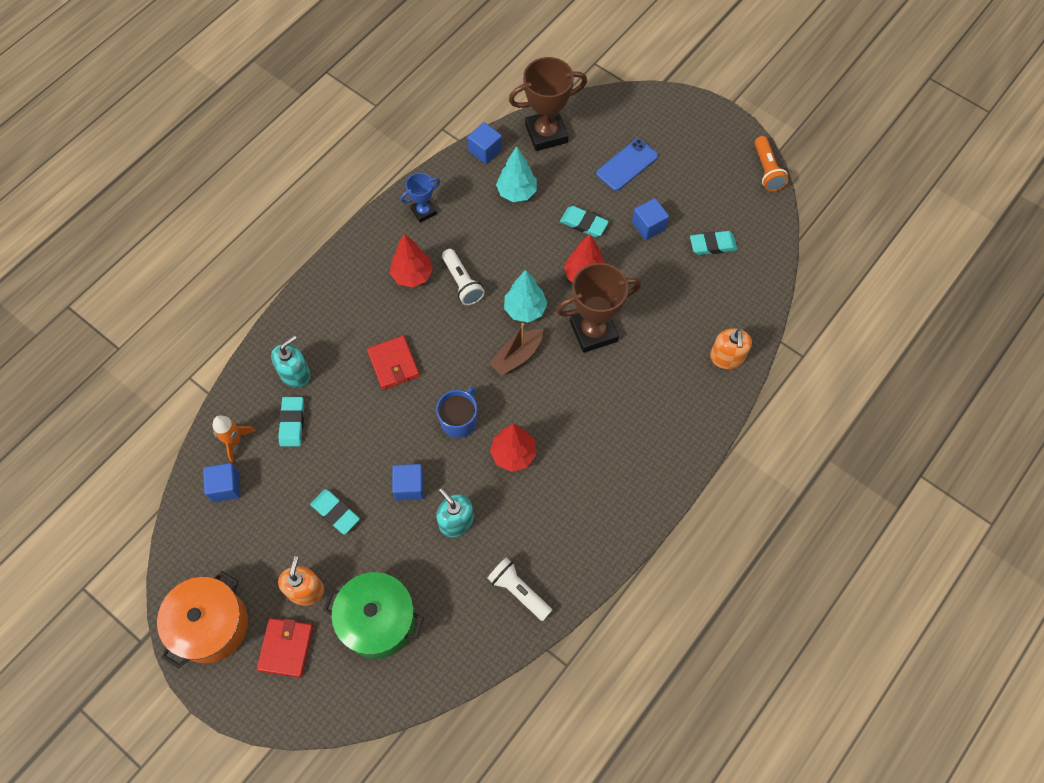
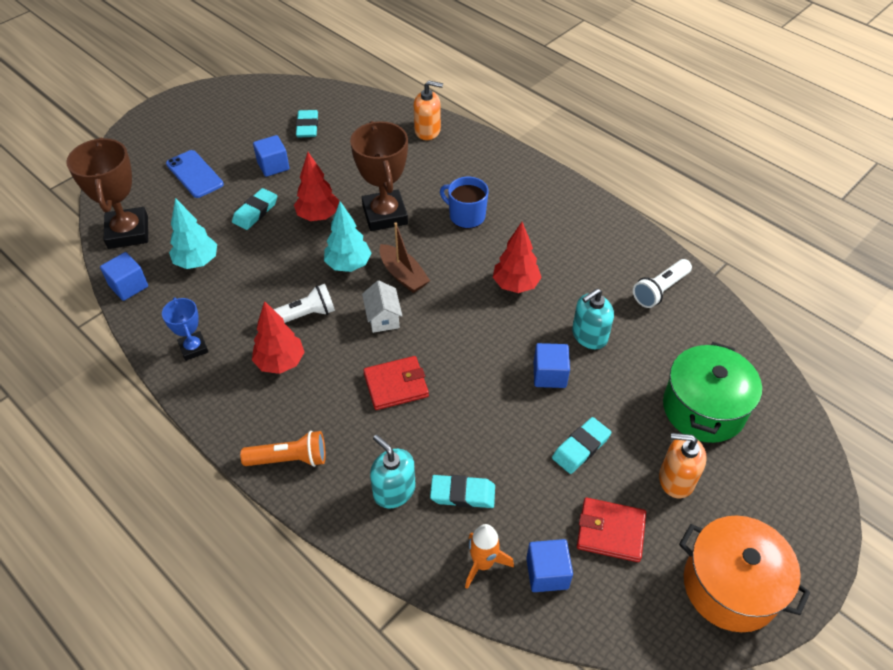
camera: 85 degrees left, 15 degrees down
red wallet [257,618,313,678] -> red wallet moved to [577,498,646,562]
blue mug [436,386,477,438] -> blue mug moved to [440,177,489,229]
orange flashlight [754,136,789,192] -> orange flashlight moved to [240,431,326,467]
none -> white house [362,280,402,333]

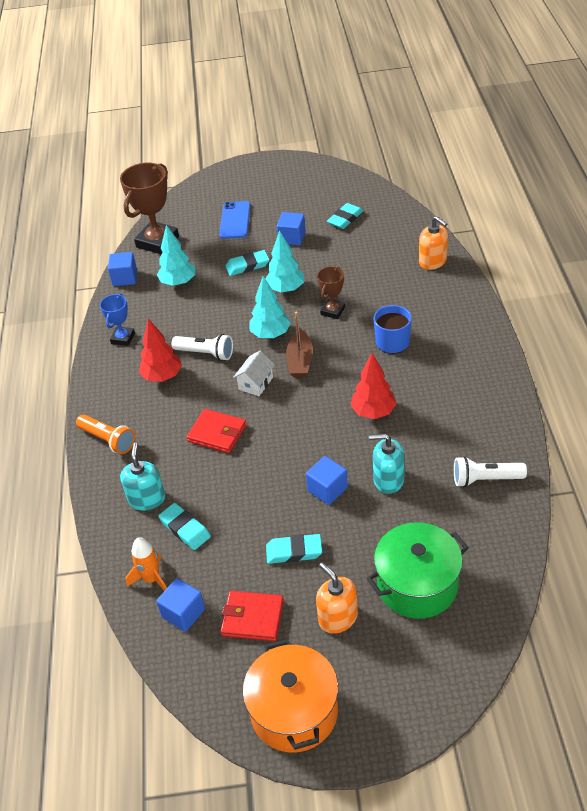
camera: 45 degrees right, 5 degrees down
red tree [294,152,339,221] -> turquoise tree [266,230,304,293]
brown trophy [350,121,408,231] -> brown trophy [317,266,345,319], size x0.54
red wallet [577,498,646,562] -> red wallet turned 45 degrees counterclockwise [220,591,284,641]

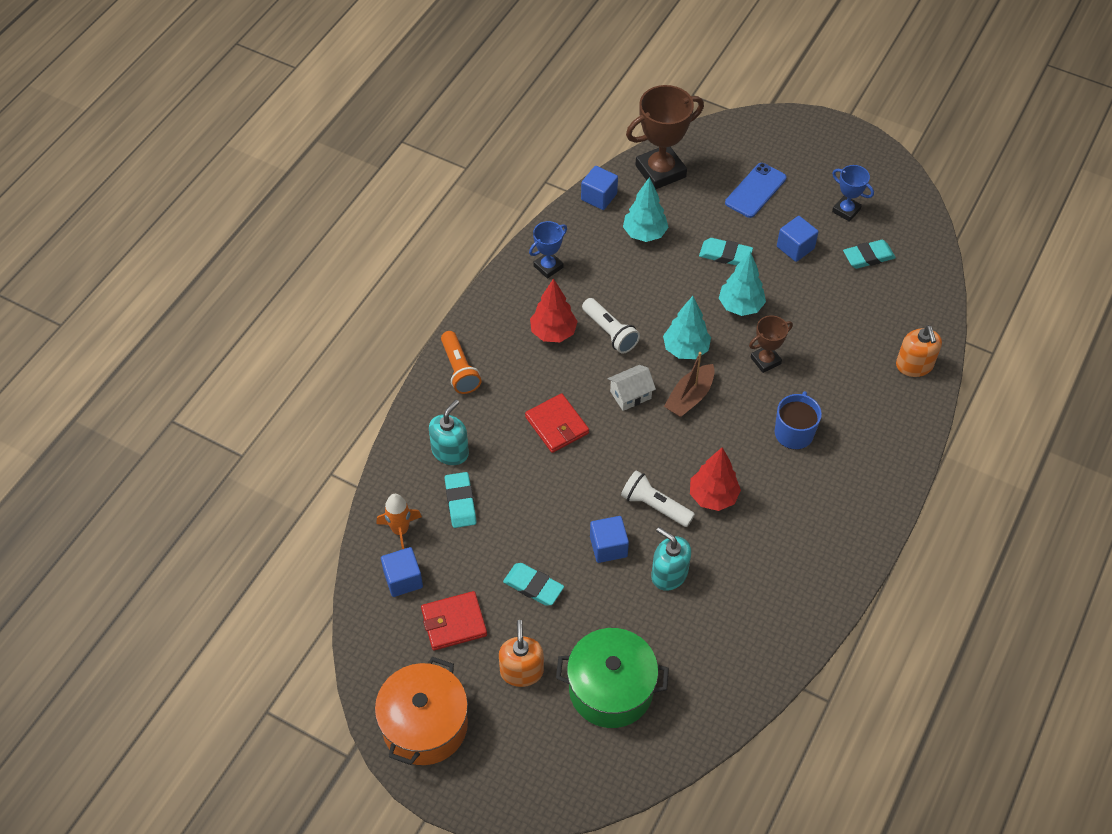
camera: 30 degrees right, 10 degrees up
red wallet [220,591,284,641] -> red wallet turned 60 degrees counterclockwise [421,591,487,651]
white flashlight [454,456,527,487] -> white flashlight moved to [621,470,695,527]
none -> blue trophy [832,165,874,222]

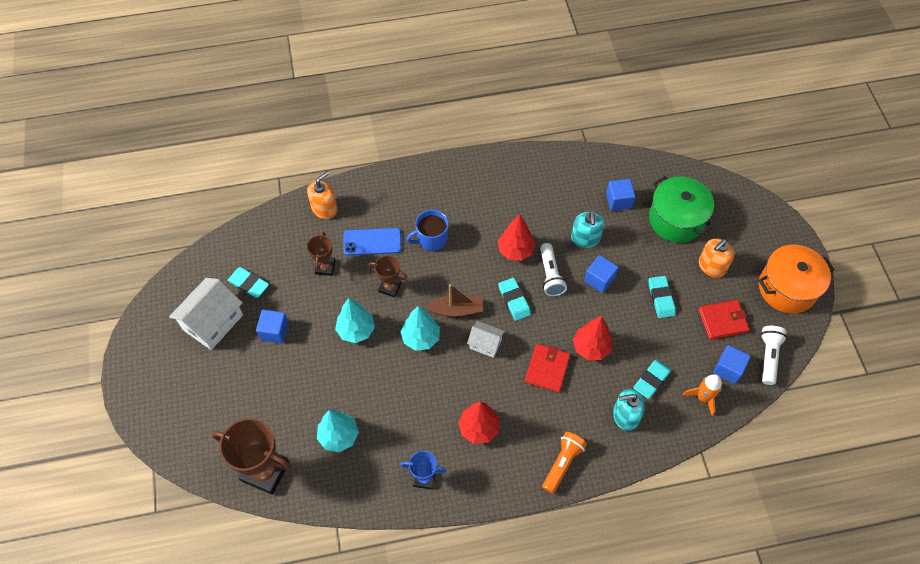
camera: 130 degrees left, 5 degrees up
red wallet [421,591,487,651] -> red wallet turned 45 degrees counterclockwise [698,300,750,340]
blue cube [581,166,618,210] -> blue cube moved to [606,179,636,211]
white flashlight [582,298,640,354] -> white flashlight moved to [761,326,787,385]
turquoise eraser [699,238,753,266] -> turquoise eraser moved to [498,278,531,321]
blue phone [725,163,787,218] -> blue phone moved to [343,228,402,256]
blue trophy [832,165,874,222] -> white house [169,278,243,350]
none -> brown trophy [307,232,335,276]
none -> red tree [573,316,613,360]

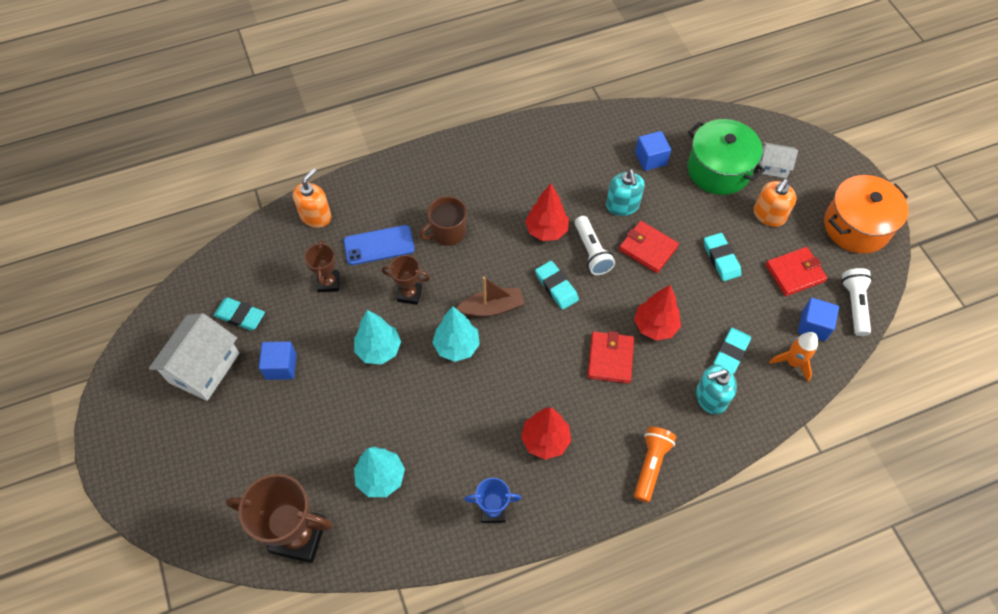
camera: 10 degrees left, 0 degrees up
blue mug [406,210,449,251] -> brown mug [419,196,467,246]
white house [467,321,505,358] -> white house moved to [758,142,798,178]
blue cube [584,255,619,293] -> red wallet [619,221,679,273]

